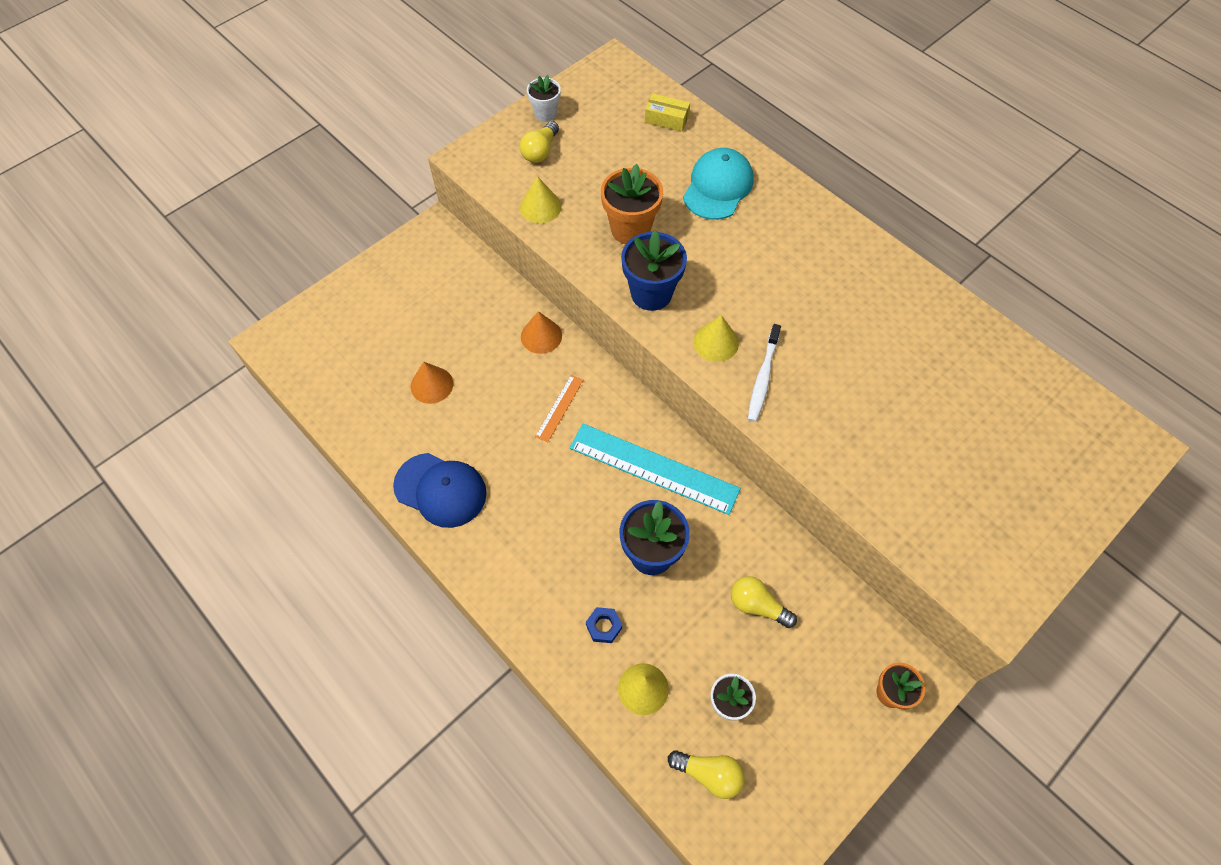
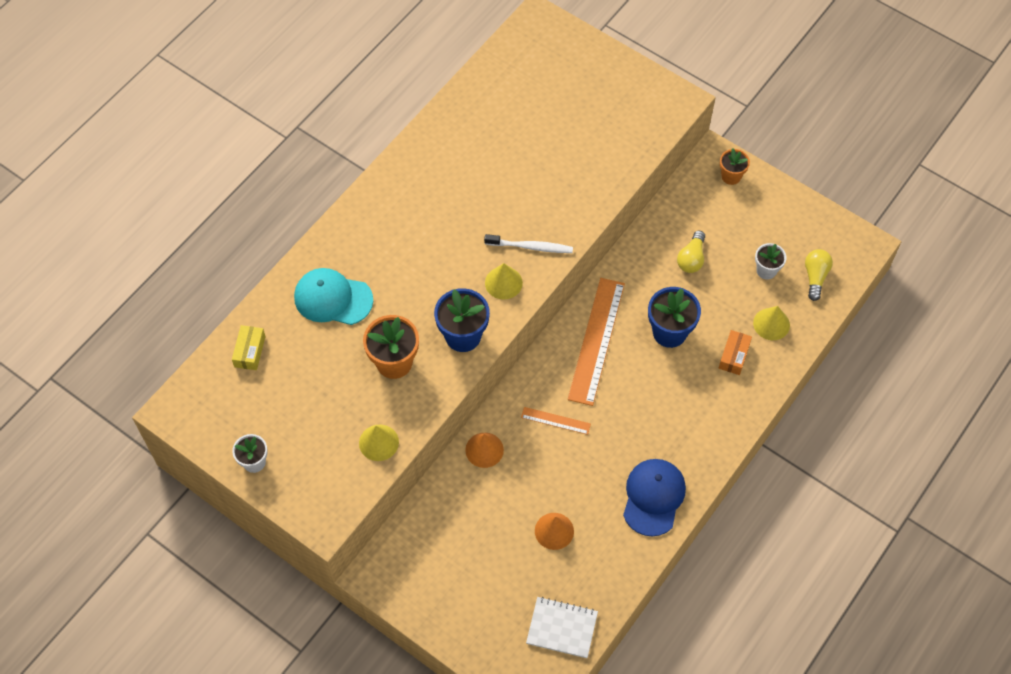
camera: 100 degrees left, 0 degrees up
yellow light bulb [520,121,559,163] -> none
turquoise ruler [570,423,741,515] -> orange ruler [568,278,625,406]
blue nut [586,607,622,643] -> orange box [719,330,752,375]
none -> white notebook [526,597,598,658]

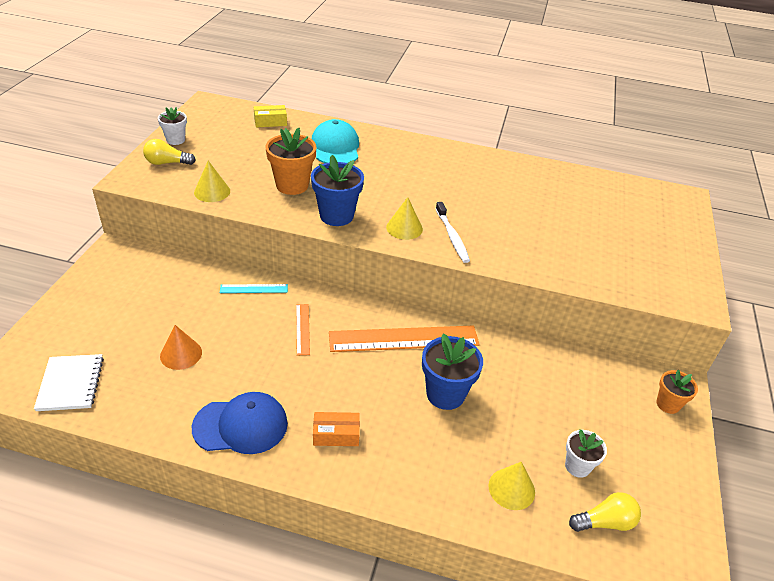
camera: 65 degrees right, 20 degrees down
orange cone [465,433,504,468] -> turquoise ruler [220,284,288,293]
yellow light bulb [677,231,705,273] -> yellow light bulb moved to [143,139,196,165]
orange box [719,330,752,375] -> orange box moved to [313,412,360,446]

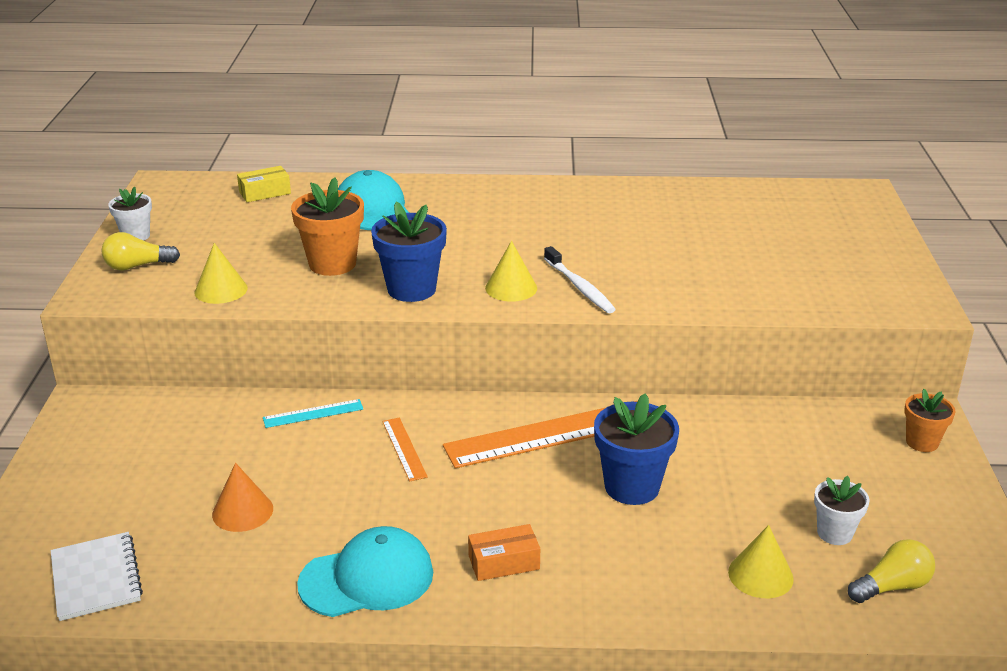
camera: 10 degrees left, 10 degrees down
blue cap [192,392,288,454] -> turquoise cap [297,526,433,617]

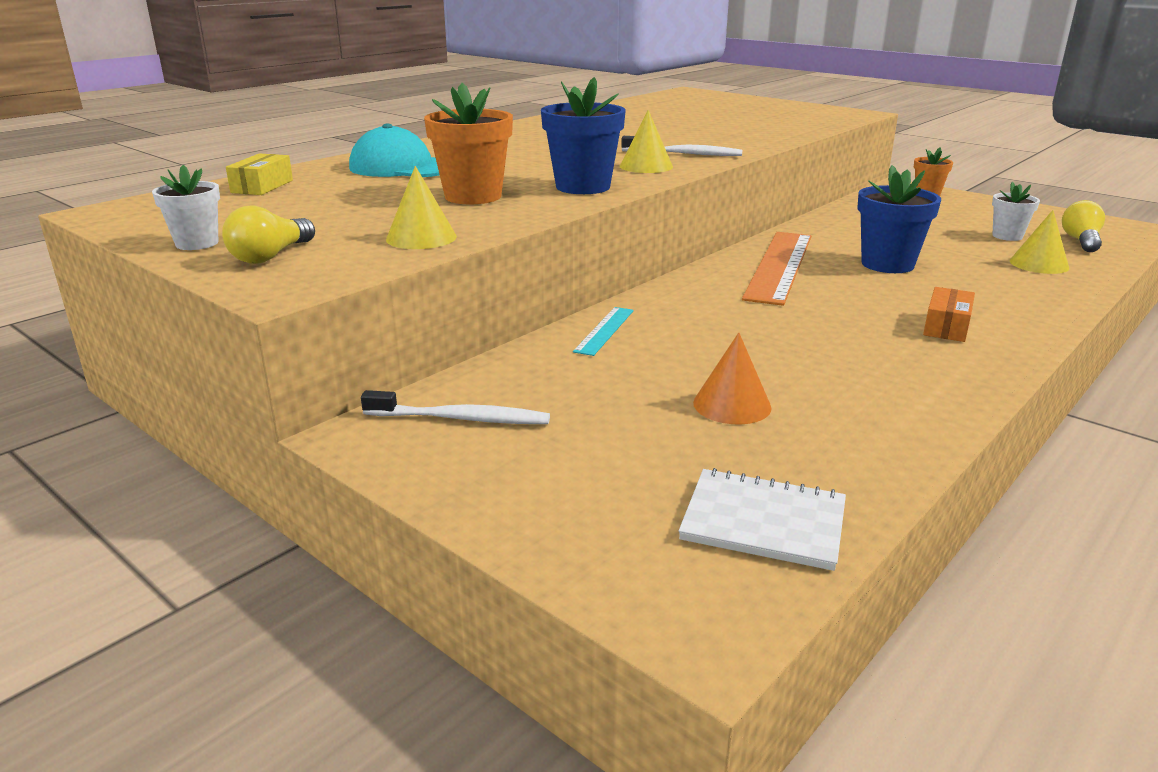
camera: 50 degrees left, 5 degrees down
turquoise cap [297,526,433,617] -> none
orange ruler [382,418,428,481] -> none
none -> white toothbrush [361,390,550,424]

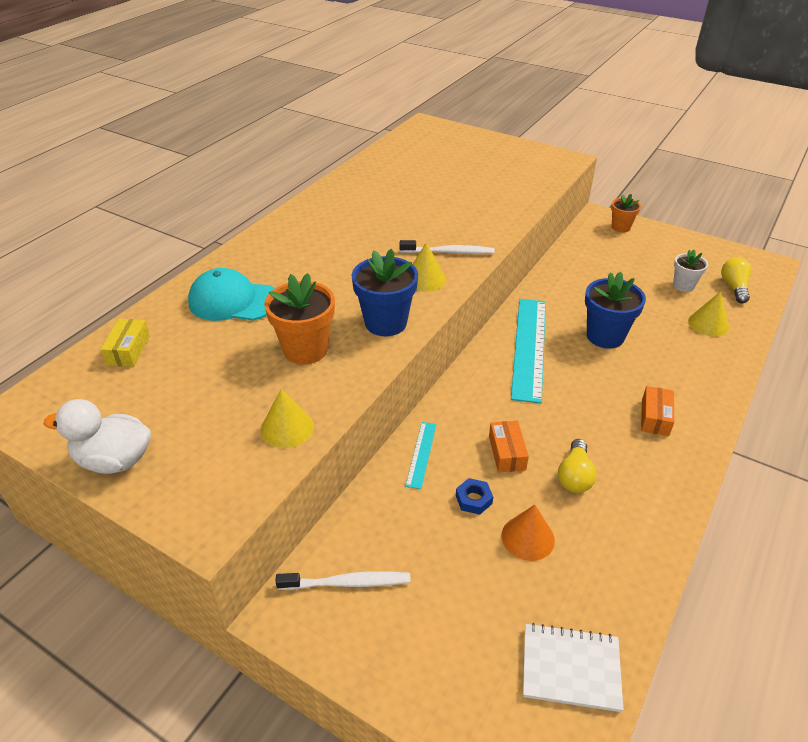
camera: 10 degrees left, 15 degrees up
white flower pot [152,165,220,250] -> white duck [44,399,151,474]
yellow light bulb [222,206,315,264] -> yellow light bulb moved to [558,439,597,493]
orange ruler [742,232,811,306] -> turquoise ruler [511,299,546,404]
none -> blue nut [456,478,493,515]
none -> orange box [489,421,529,472]

